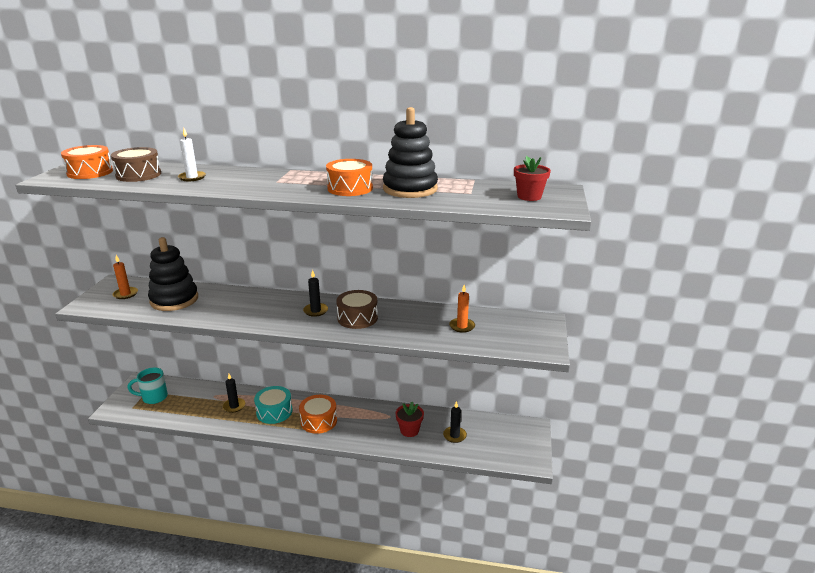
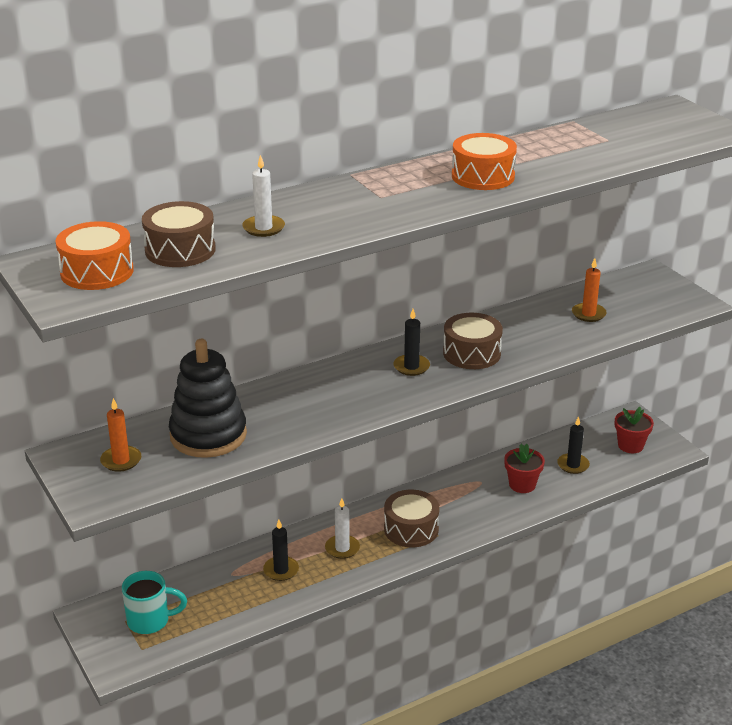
camera: 40 degrees left, 5 degrees up
turquoise mug [127,368,168,404] -> turquoise mug turned 135 degrees counterclockwise [122,571,187,634]
turquoise drum [254,386,292,424] -> white candle [325,498,360,559]
orange drum [299,395,337,434] -> brown drum [384,490,440,547]
black stacking toy [383,107,438,198] -> none
red flower pot [514,156,551,201] -> red flower pot moved to [615,407,654,453]

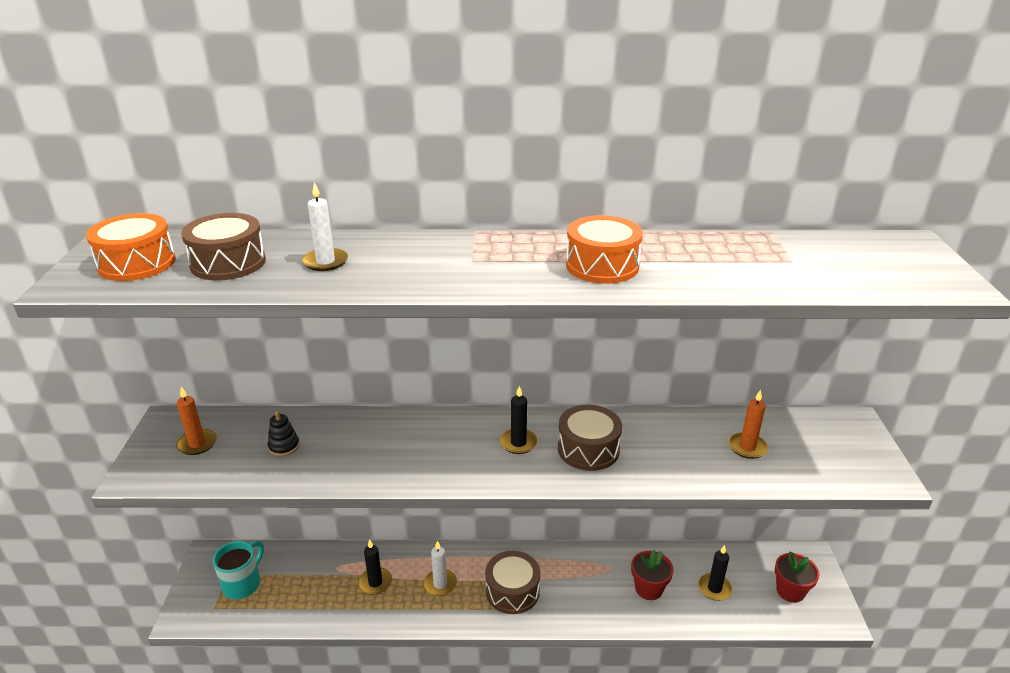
camera: 30 degrees right, 0 degrees up
turquoise mug [122,571,187,634] -> turquoise mug turned 90 degrees counterclockwise [213,540,264,599]
black stacking toy [169,339,247,458] -> black stacking toy [268,411,300,456], size x0.41

